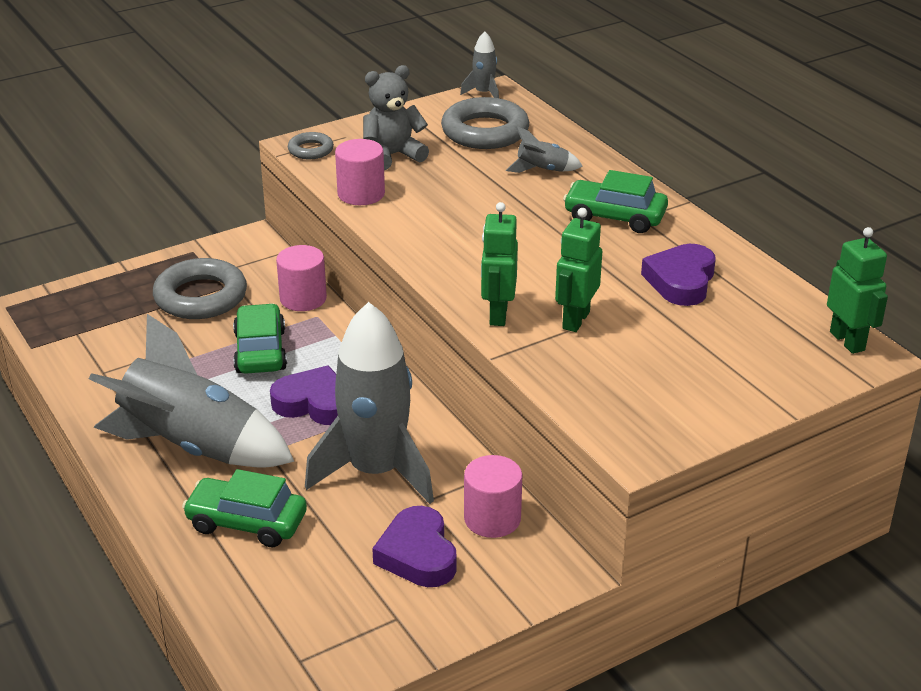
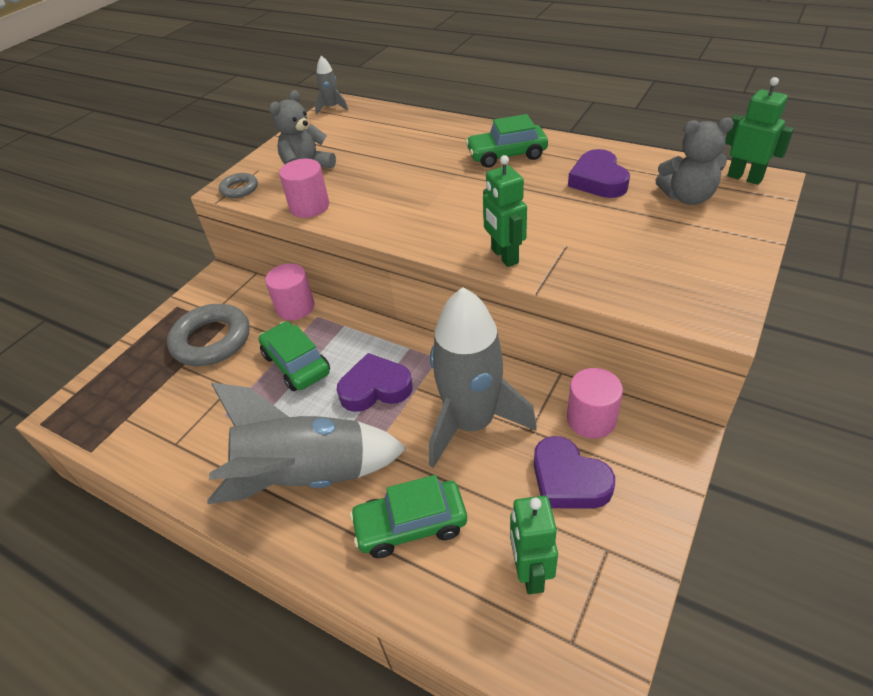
camera: 25 degrees left, 10 degrees up
grey ring [441,97,529,149] -> none
grey rocket [506,126,583,173] -> none
green robot [555,208,602,332] -> green robot moved to [510,496,558,594]
none -> grey teddy bear [655,117,734,205]

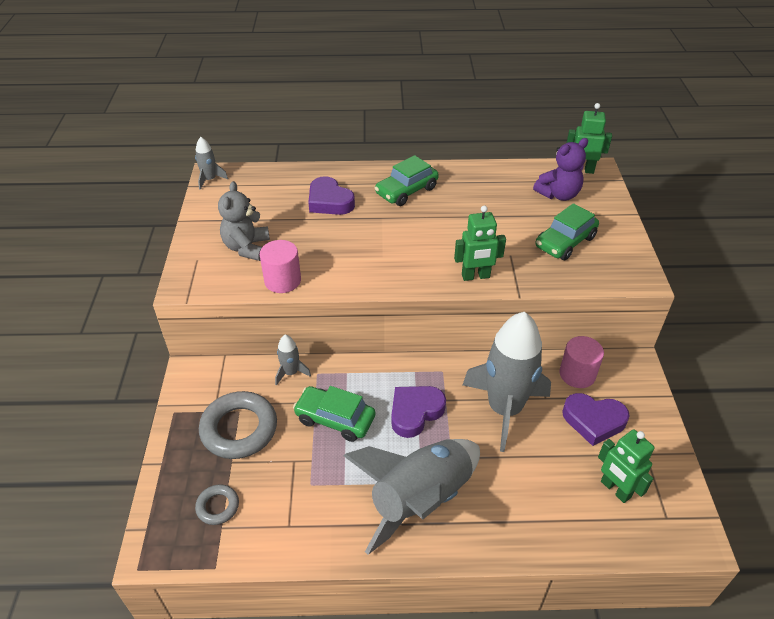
camera: 35 degrees left, 0 degrees up
grey ring [219,173,258,198] -> grey ring moved to [195,484,239,525]
pink cylinder [265,263,314,320] -> grey rocket [275,335,311,386]
green car [349,475,467,558] -> green car moved to [535,203,599,260]
green robot [483,155,527,267] -> green robot turned 45 degrees counterclockwise [454,205,506,281]
purple heart [568,149,630,198] -> purple heart moved to [308,176,355,215]
grey teddy bear [655,117,734,205] -> purple teddy bear [533,138,588,201]

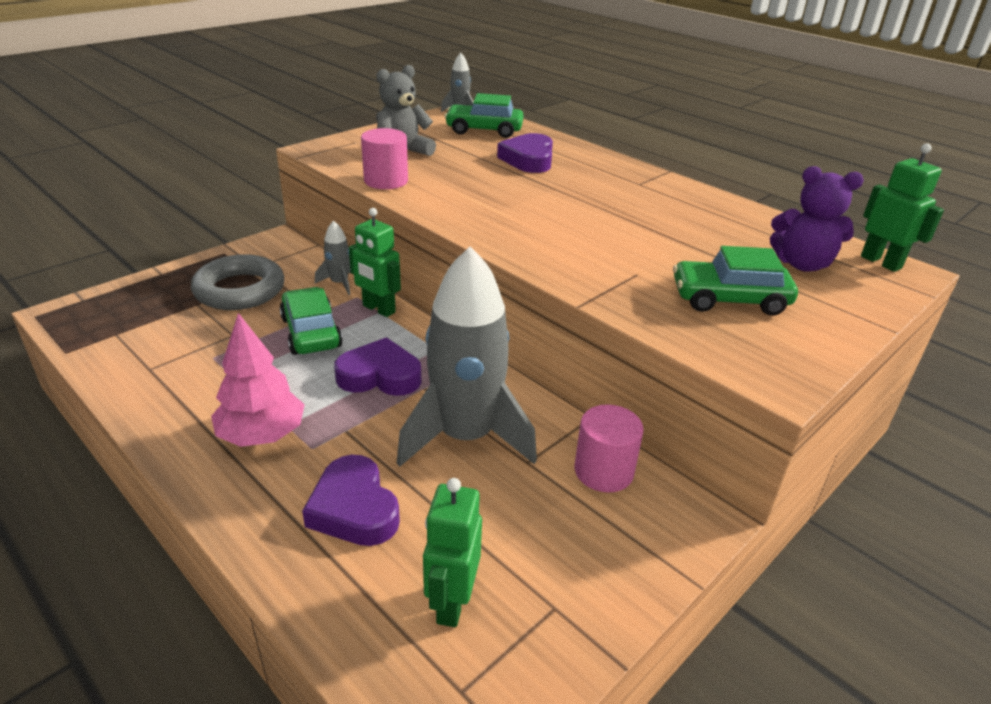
camera: 45 degrees right, 10 degrees down
grey ring [195,484,239,525] -> none
grey rocket [343,439,480,555] -> pink tree [211,313,305,447]
green car [375,155,439,206] -> green car moved to [444,93,524,138]
green robot [454,205,506,281] -> green robot moved to [349,208,401,317]
purple heart [562,393,630,446] -> purple heart moved to [302,455,400,546]

